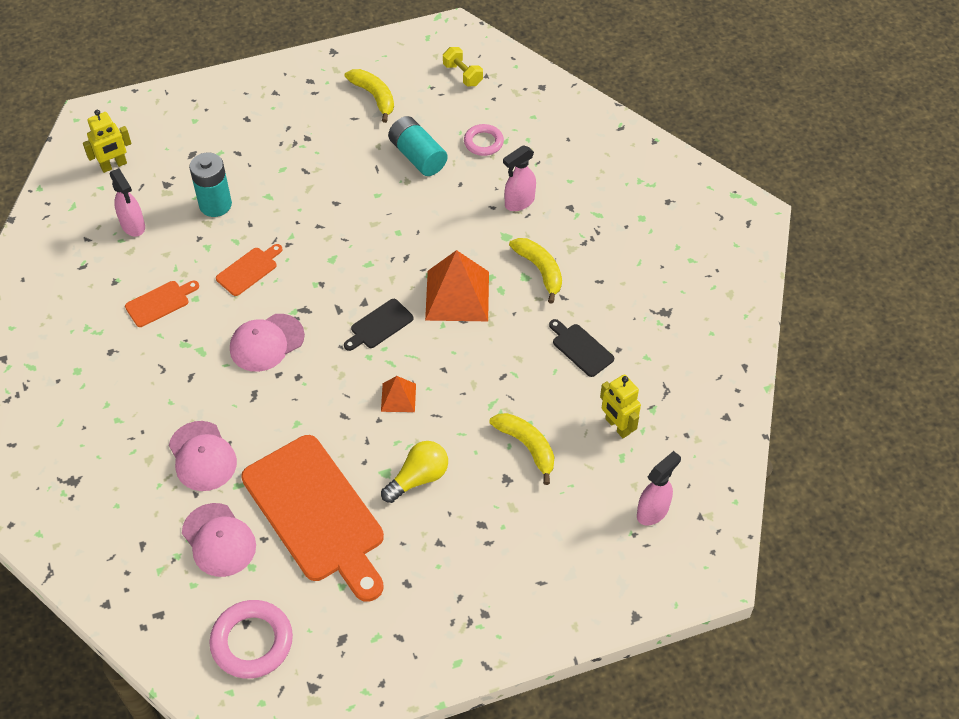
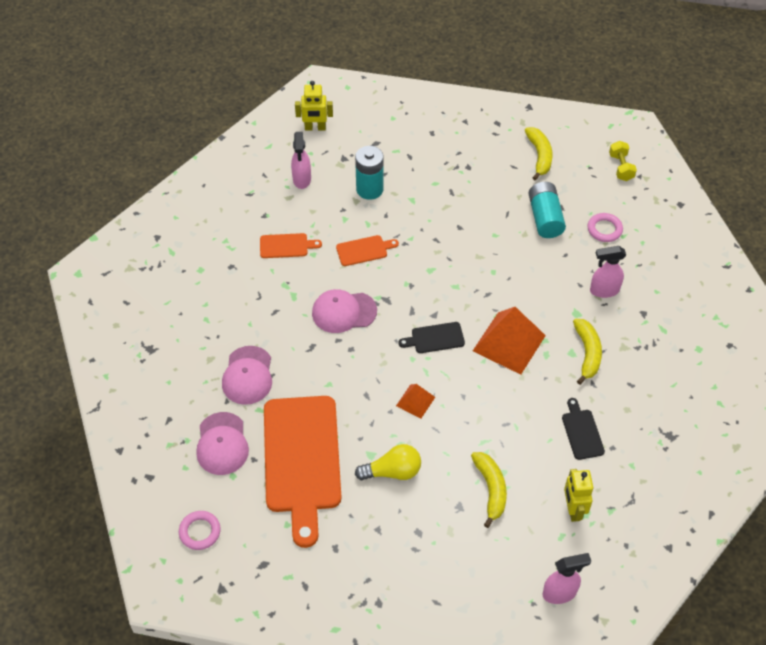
camera: 30 degrees right, 0 degrees up
pink ring [210,600,293,679] -> pink ring [179,511,221,550], size x0.61

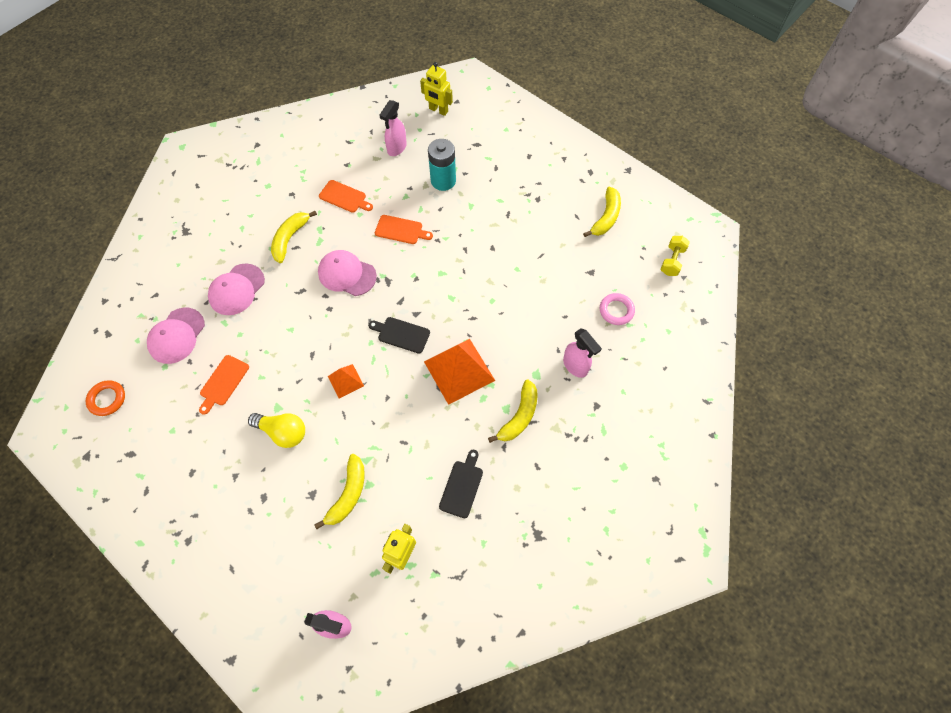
camera: 30 degrees right, 10 degrees up
pink ring [179,511,221,550] -> orange ring [86,380,125,416]
orange cutting board [264,396,342,548] -> orange cutting board [199,355,249,415], size x0.42
turquoise battery [528,182,566,238] -> none
pink spray bottle [590,246,626,298] -> pink spray bottle turned 150 degrees counterclockwise [563,328,602,378]
none -> yellow banana [271,211,317,263]

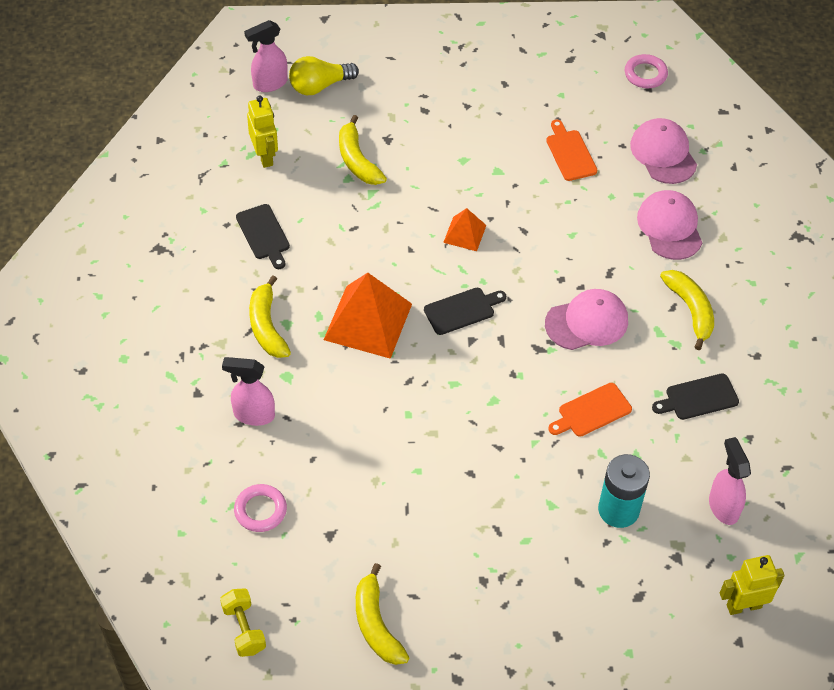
camera: 135 degrees right, 10 degrees down
orange ring [86,380,125,416] -> pink ring [625,54,668,88]
yellow light bulb [248,413,305,448] -> yellow light bulb moved to [289,56,359,95]
orange cutting board [319,180,373,213] -> black cutting board [652,373,739,420]

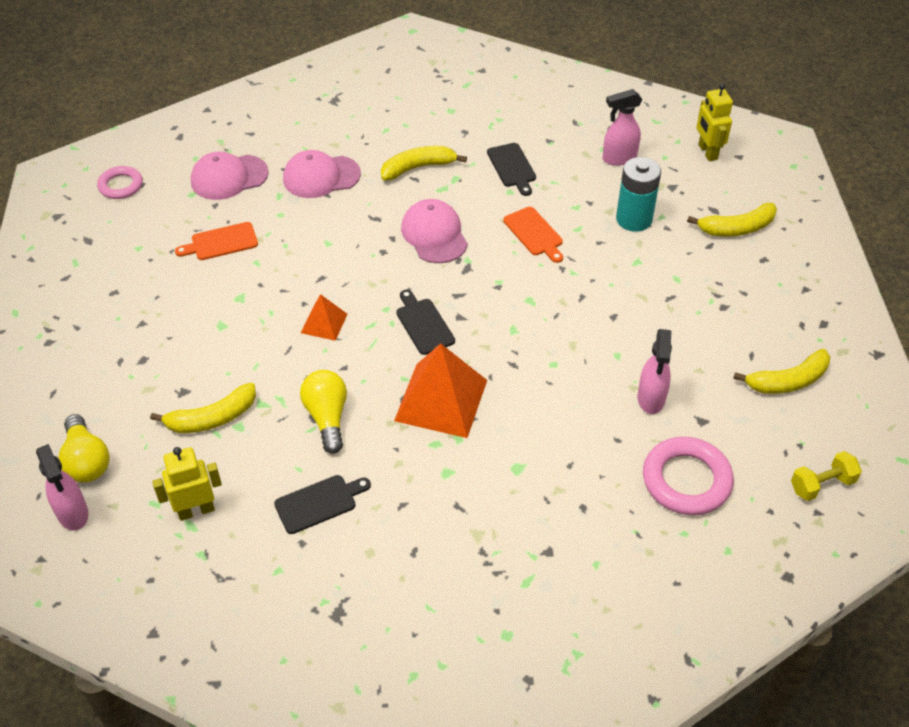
camera: 90 degrees left, 5 degrees down
pink spray bottle [222,357,275,426] -> pink spray bottle moved to [637,329,672,414]
pink ring [234,484,287,532] -> pink ring [643,437,734,515], size x1.63
yellow banana [249,276,291,358] -> yellow banana moved to [687,203,777,236]
none -> yellow light bulb [300,370,347,454]

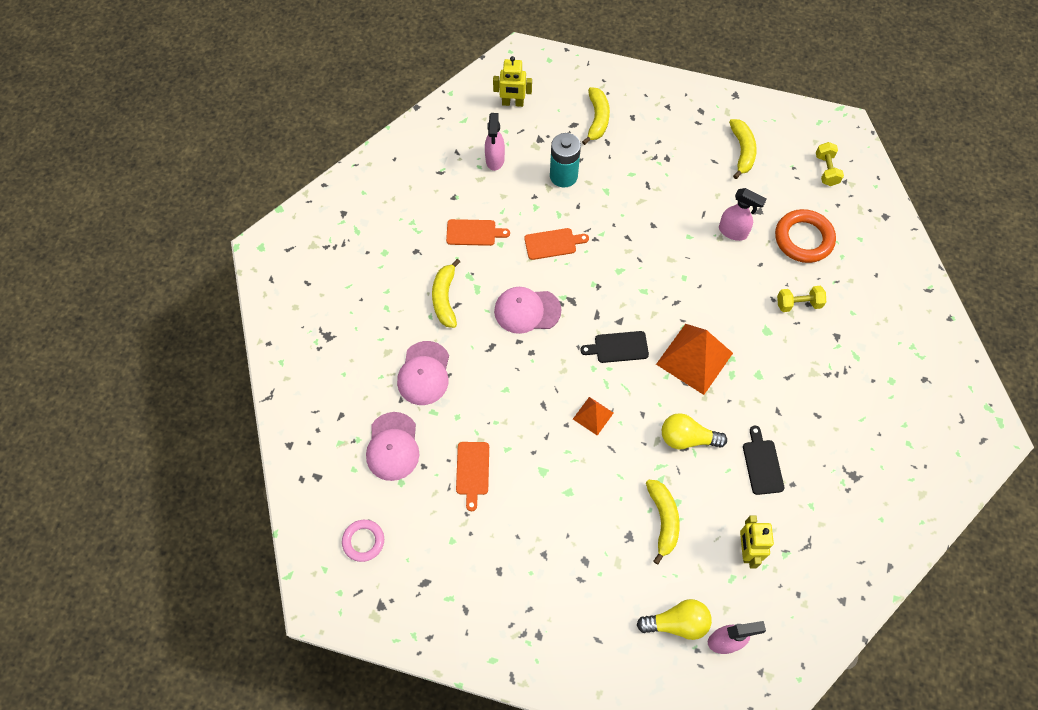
camera: 70 degrees left, 15 degrees up
black cutting board [487,143,536,196] -> orange cutting board [446,219,510,246]
pink ring [643,437,734,515] -> orange ring [775,209,836,263]
none -> yellow dumbbell [777,286,826,312]

